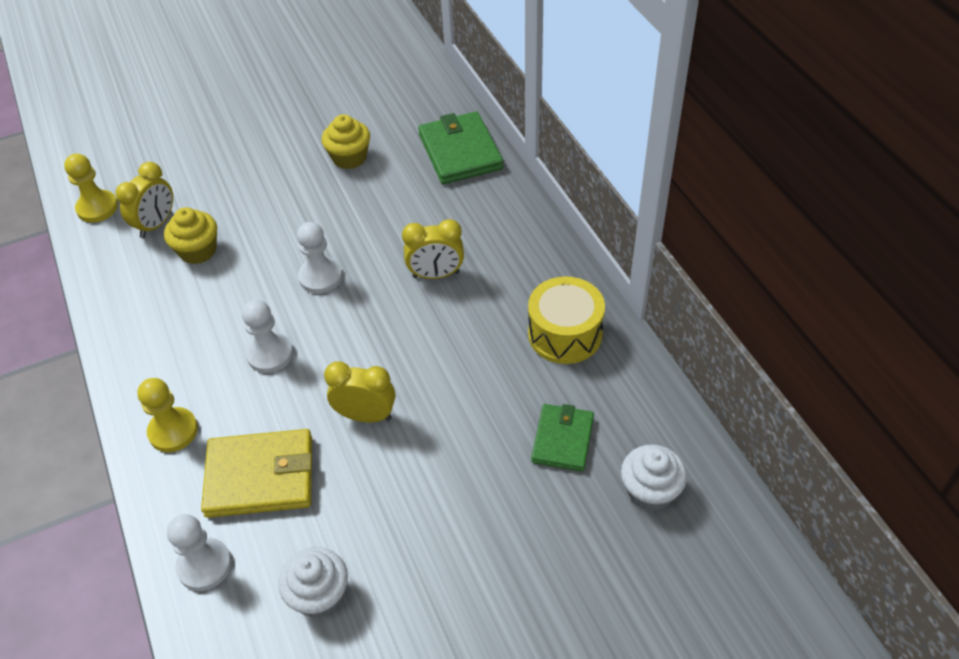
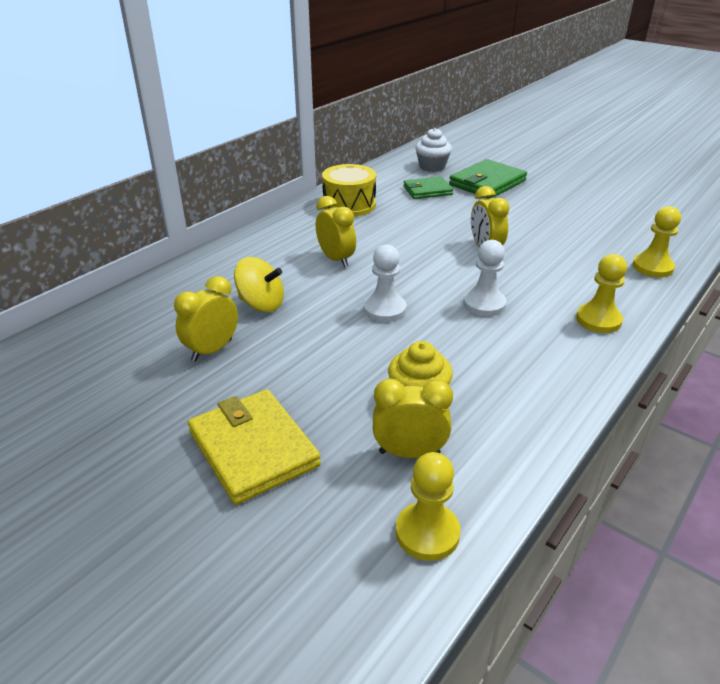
camera: 120 degrees left, 15 degrees down
white pawn [167,514,231,591] -> yellow pawn [632,206,681,277]
yellow wallet [201,429,312,518] -> yellow wallet moved to [188,389,321,505]
white cupcake [278,547,348,618] -> none
yellow cupcake [322,114,370,169] -> yellow clock [174,276,238,362]
green wallet [418,111,503,184] -> green wallet moved to [449,159,527,198]
none -> yellow spinning top [234,257,284,312]

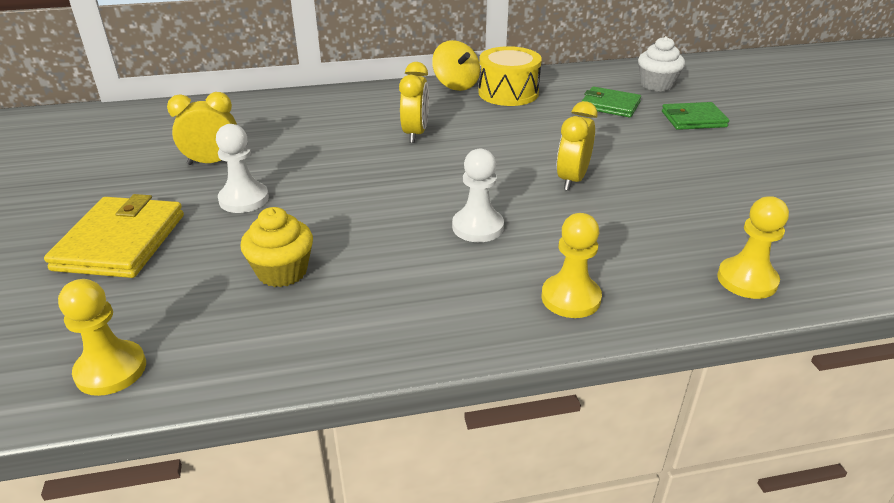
camera: 40 degrees right, 0 degrees up
yellow spinning top [234,257,284,312] -> yellow spinning top moved to [432,40,480,91]
white pawn [364,244,407,322] -> white pawn moved to [216,124,269,213]
yellow clock [373,378,453,458] -> none
green wallet [449,159,527,198] -> green wallet [662,102,729,130], size x0.64

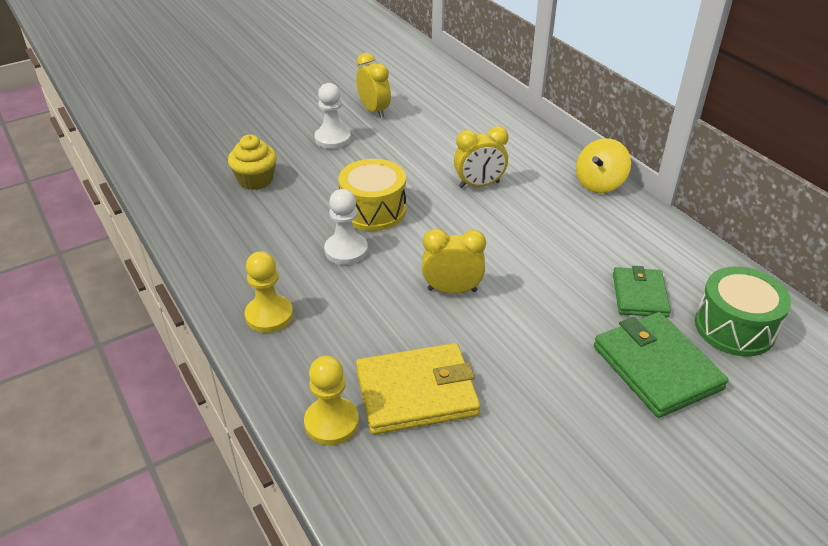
camera: 70 degrees right, 5 degrees up
yellow wallet [44,194,184,278] -> yellow wallet moved to [356,343,480,435]
yellow pawn [58,279,146,396] -> none
yellow drum [478,46,542,106] -> yellow drum moved to [338,159,406,231]
white cupcake [638,36,685,91] -> green drum [695,267,791,356]
green wallet [662,102,729,130] -> green wallet [594,312,729,418], size x1.56

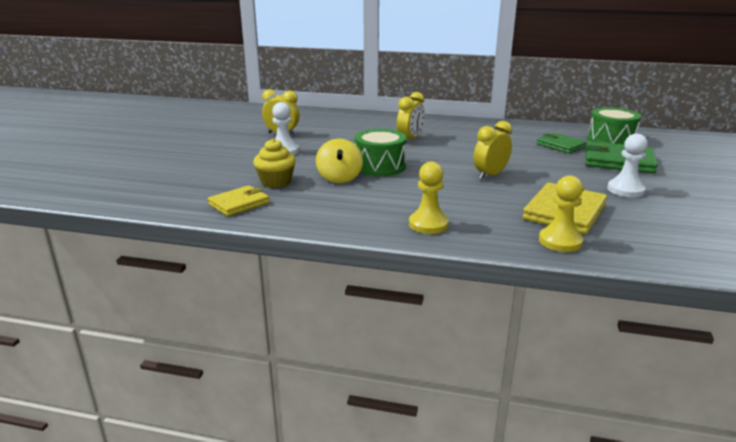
camera: 45 degrees left, 15 degrees down
white pawn [324,189,368,265] -> white pawn moved to [607,134,648,197]
yellow drum [338,159,406,231] -> green drum [355,129,407,176]
yellow spinning top [576,138,631,193] -> yellow spinning top moved to [316,139,363,183]
none -> yellow wallet [208,185,270,216]

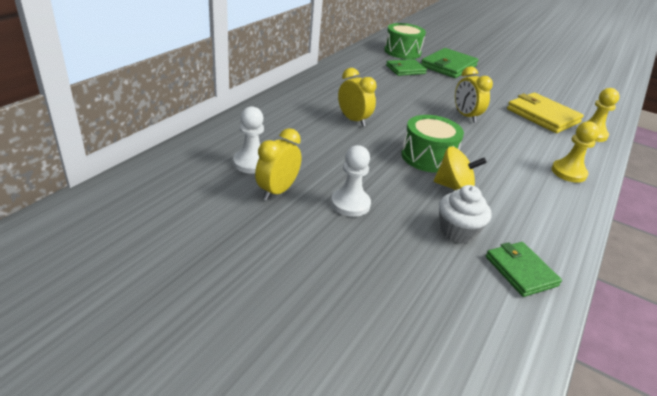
camera: 75 degrees left, 10 degrees up
yellow wallet [208,185,270,216] -> green wallet [486,242,562,297]
yellow cupcake [253,139,296,188] -> white cupcake [439,185,491,243]
white pawn [607,134,648,197] -> white pawn moved to [233,106,264,174]

